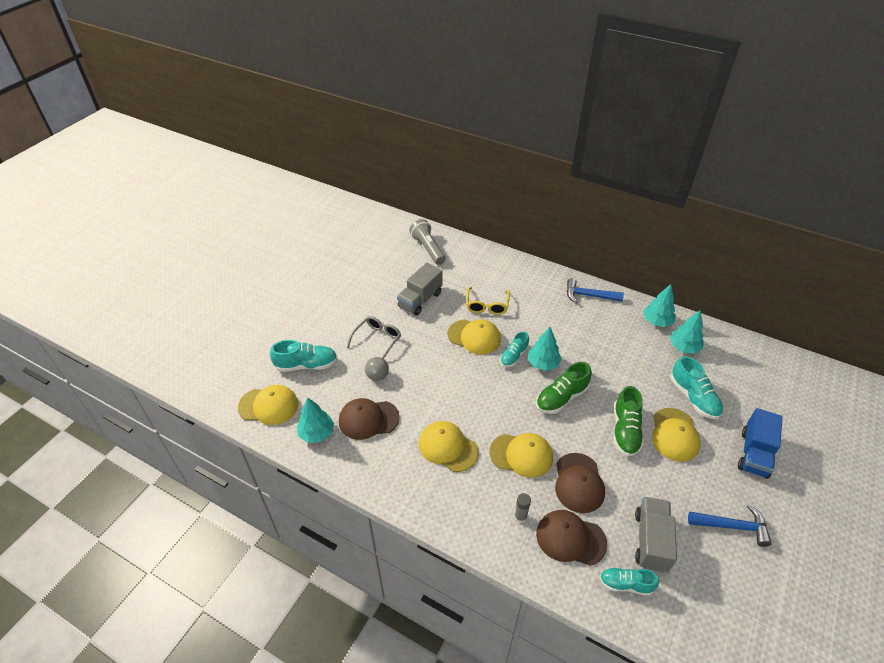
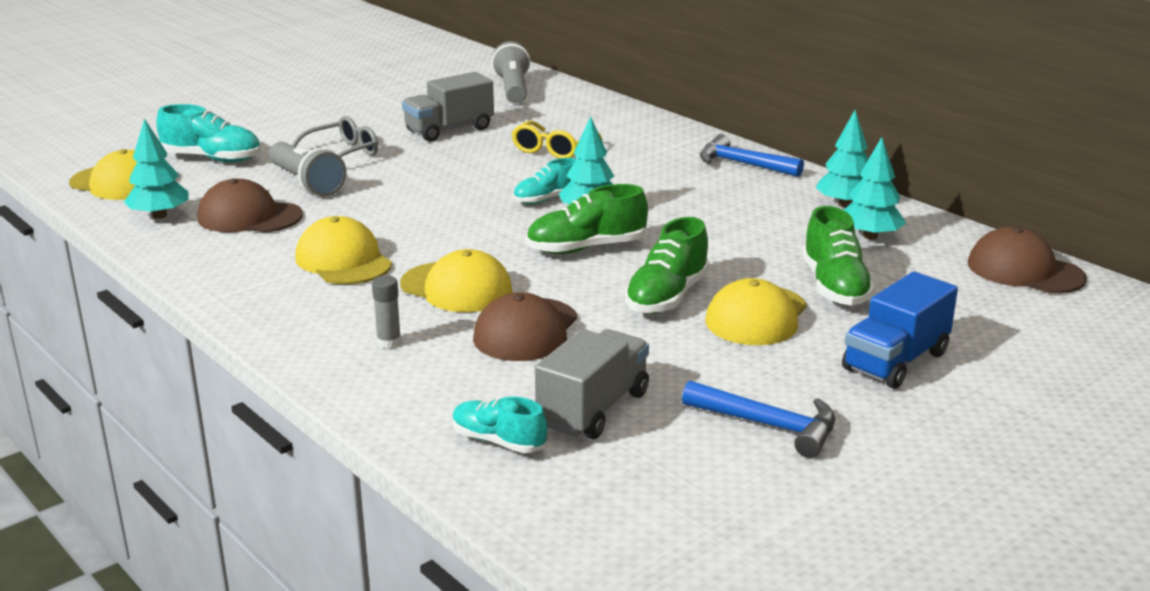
camera: 20 degrees right, 20 degrees down
grey ball [365,357,389,381] -> grey flashlight [269,142,347,196]
yellow cap [448,319,501,354] -> none
brown cap [536,510,607,566] -> brown cap moved to [968,227,1087,293]
turquoise shoe [670,356,723,419] -> green shoe [802,206,875,306]

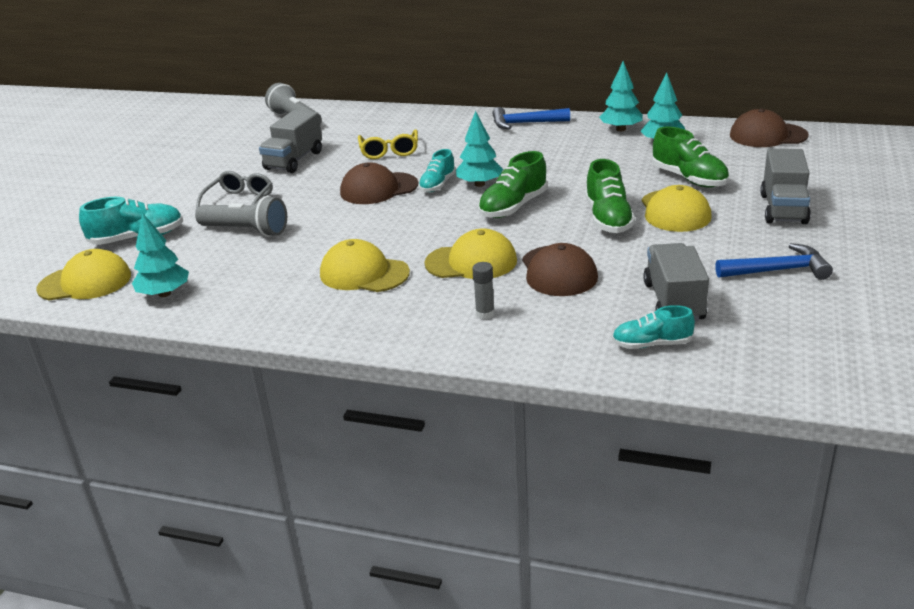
camera: 30 degrees left, 5 degrees up
brown cap [197,178,303,233] -> brown cap moved to [340,162,418,204]
blue truck [842,272,958,389] -> grey truck [760,149,811,224]

